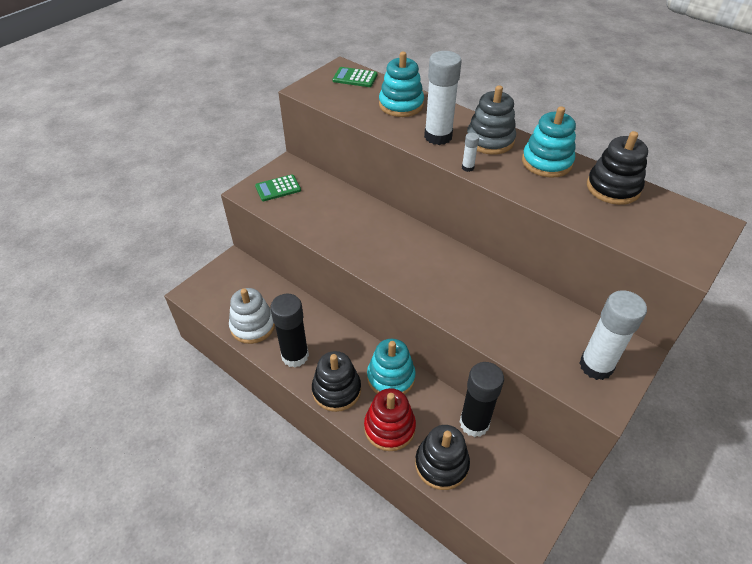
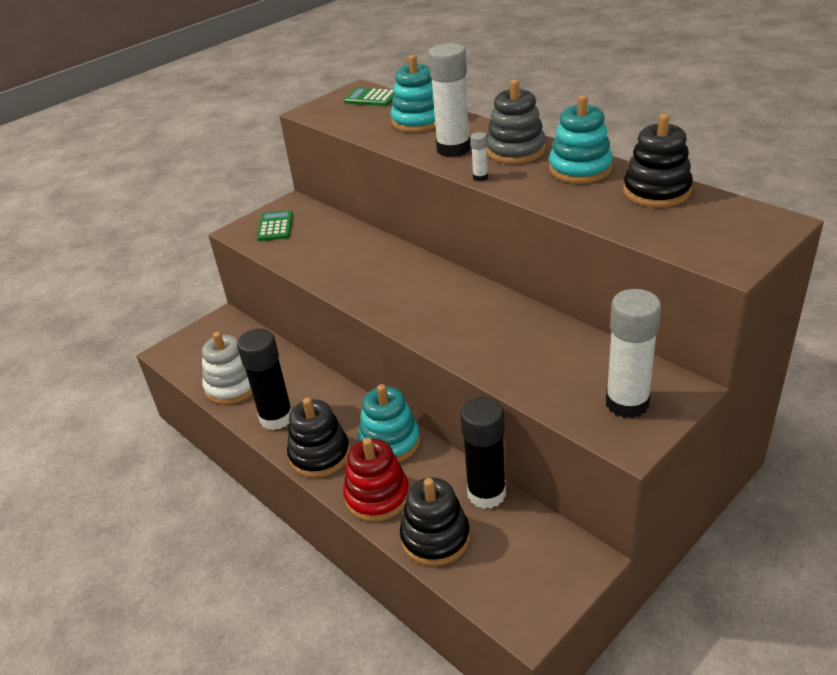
camera: 10 degrees right, 10 degrees down
green calculator [255,174,301,201] -> green calculator turned 105 degrees clockwise [257,210,293,241]

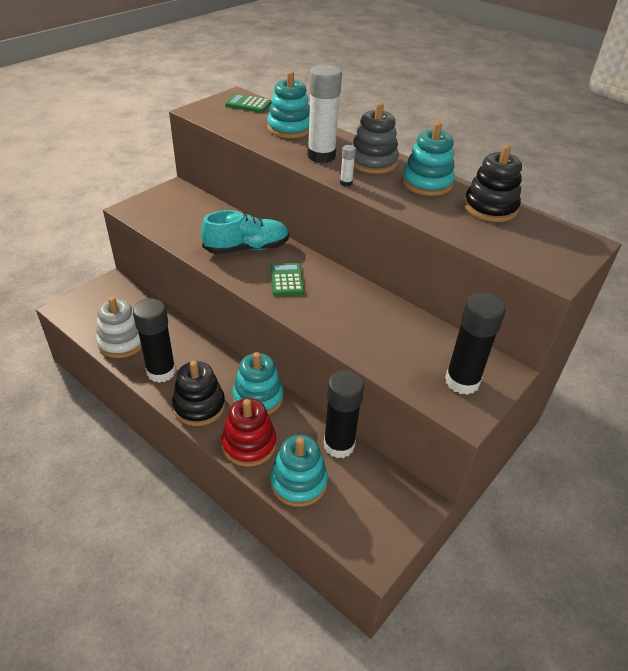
camera: 10 degrees left, 5 degrees up
green calculator [257,210,293,241] -> green calculator moved to [270,263,304,296]
black stacking toy [400,477,470,566] -> turquoise stacking toy [270,435,328,507]
white glue stick [606,289,661,418] -> black glue stick [445,292,506,395]
none -> turquoise shoe [201,210,289,254]

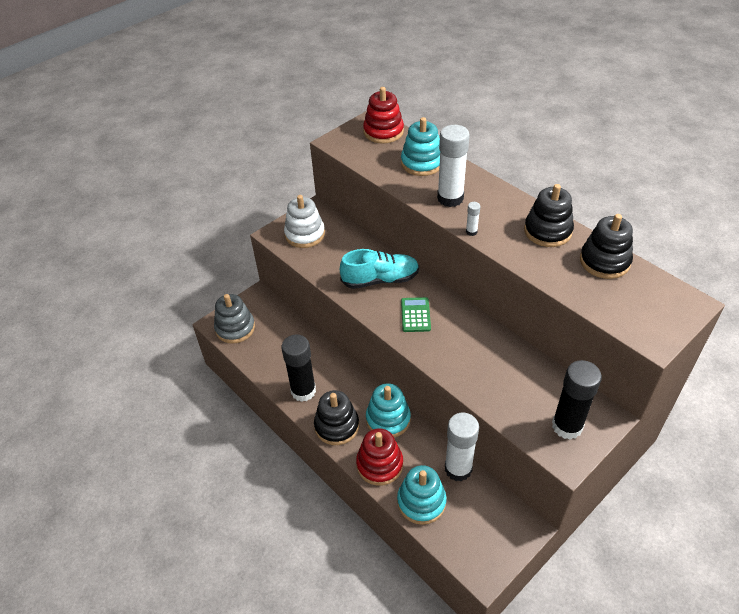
camera: 10 degrees right, 5 degrees up
white stacking toy [96,297,142,358] -> white stacking toy moved to [284,195,325,248]
green calculator [225,94,271,113] -> red stacking toy [363,87,404,144]
black glue stick [324,370,364,458] -> white glue stick [445,413,479,482]
grey stacking toy [353,102,399,174] -> grey stacking toy moved to [214,294,255,344]
turquoise stacking toy [402,122,455,196] -> black stacking toy [524,184,574,247]

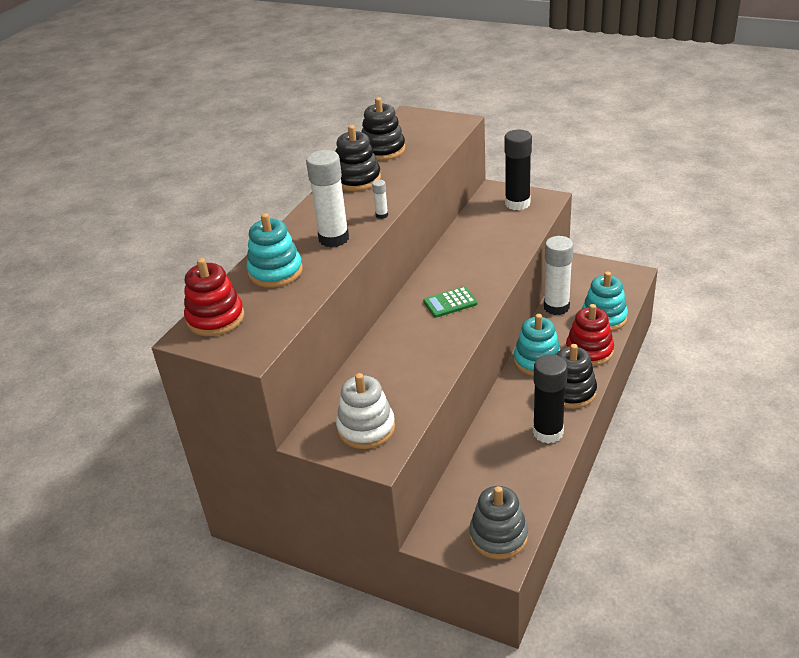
camera: 110 degrees left, 10 degrees down
turquoise shoe [340,249,419,289] -> none

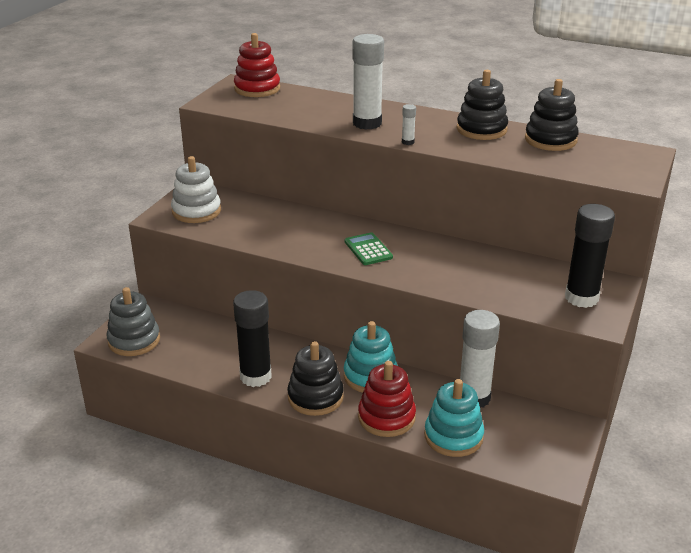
camera: 85 degrees right, 5 degrees down
turquoise stacking toy [246,213,303,288] -> none

